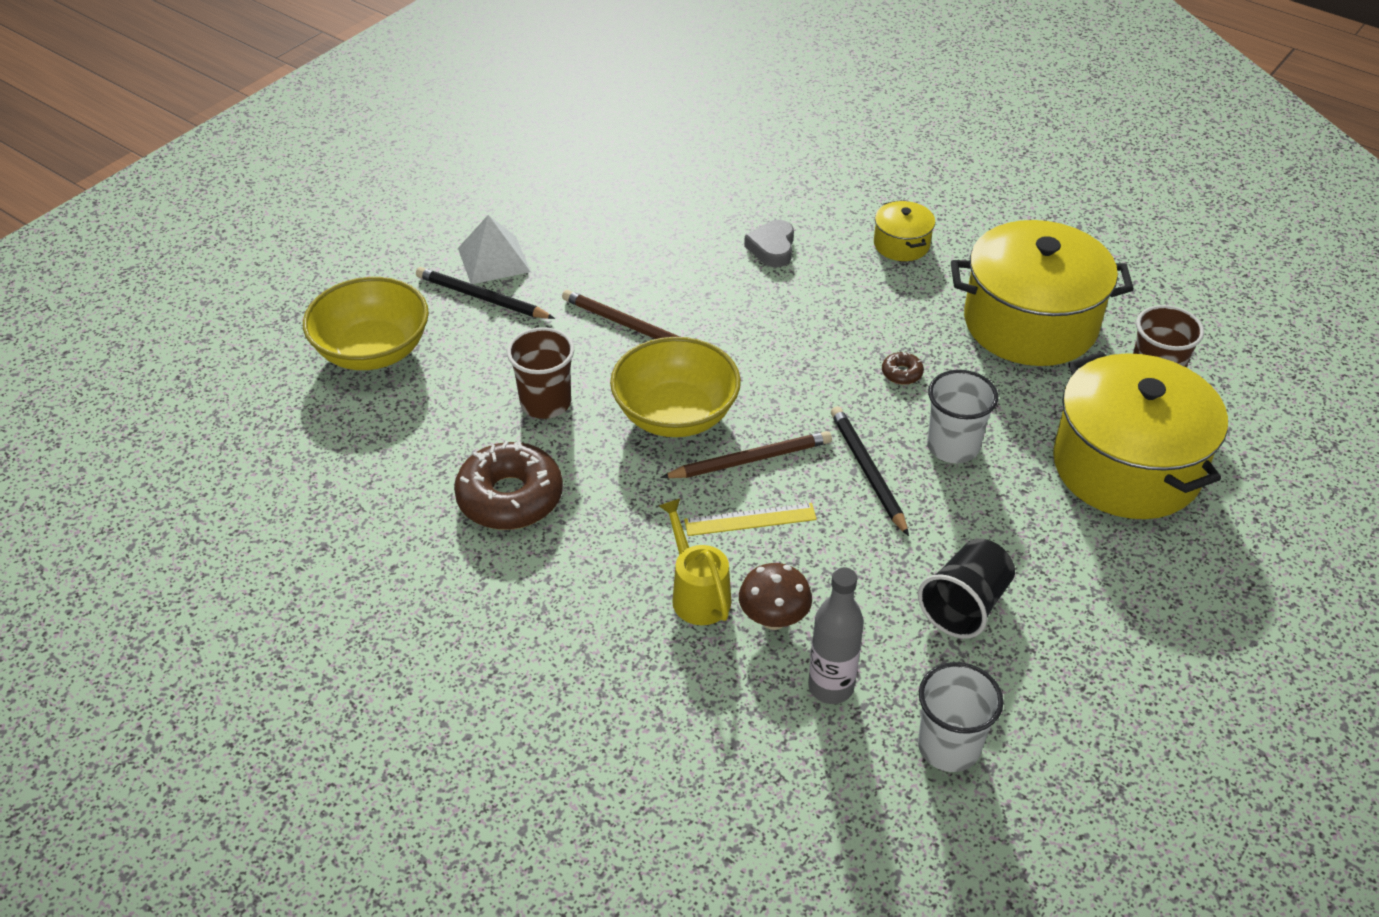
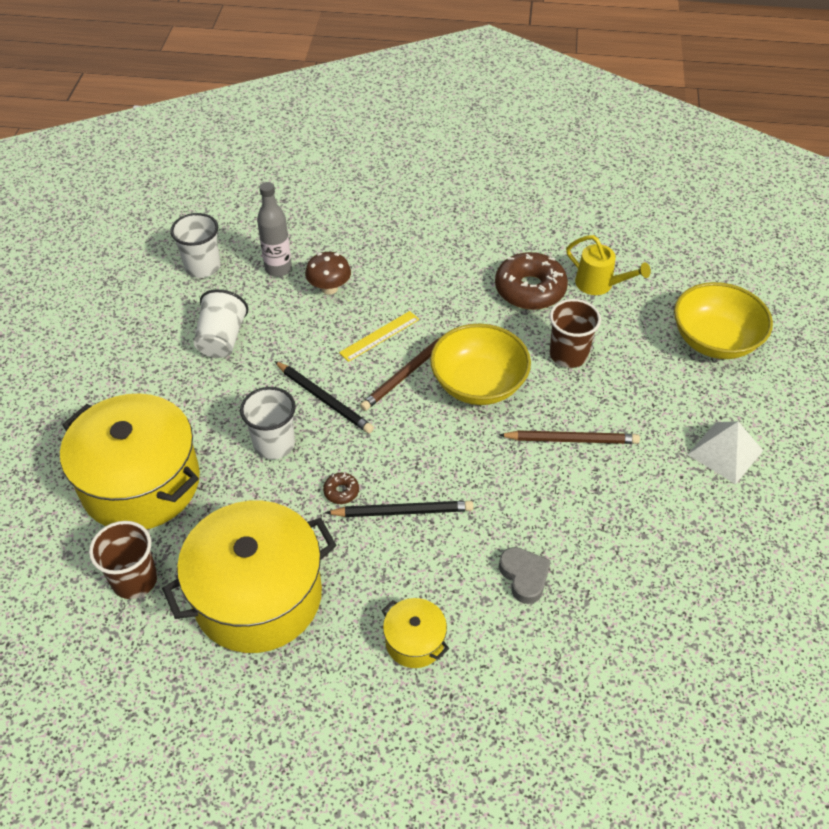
camera: 150 degrees right, 5 degrees up
black pencil [416,267,555,319] -> black pencil moved to [325,501,474,517]
yellow watering can [659,498,731,625] -> yellow watering can moved to [566,235,651,295]
black cup [918,538,1015,639] -> white cup [194,289,248,358]

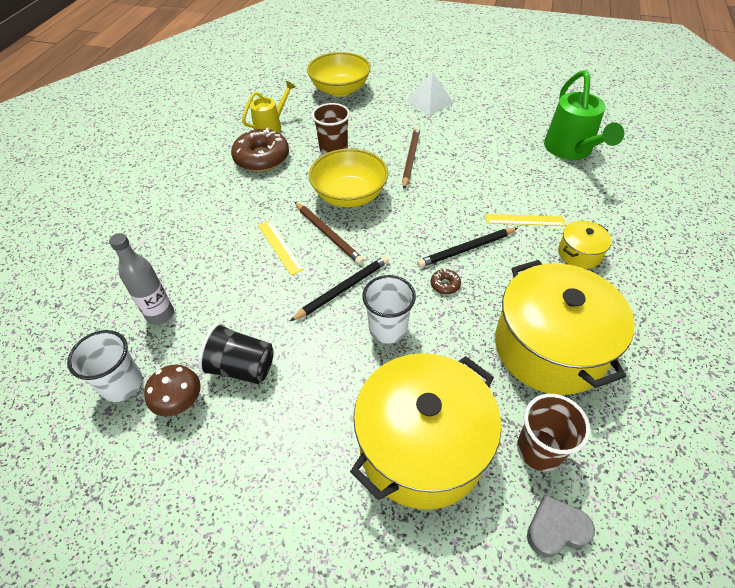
camera: 80 degrees left, 0 degrees up
white cup [194,289,248,358] -> black cup [198,323,274,384]
brown mushroom [305,252,351,295] -> brown mushroom moved to [144,365,201,416]
black pencil [325,501,474,517] -> black pencil turned 120 degrees counterclockwise [417,228,518,268]
grey heart [499,547,551,604] -> grey heart moved to [527,494,595,557]
none -> yellow ruler [486,214,566,226]
none -> green watering can [544,70,624,160]

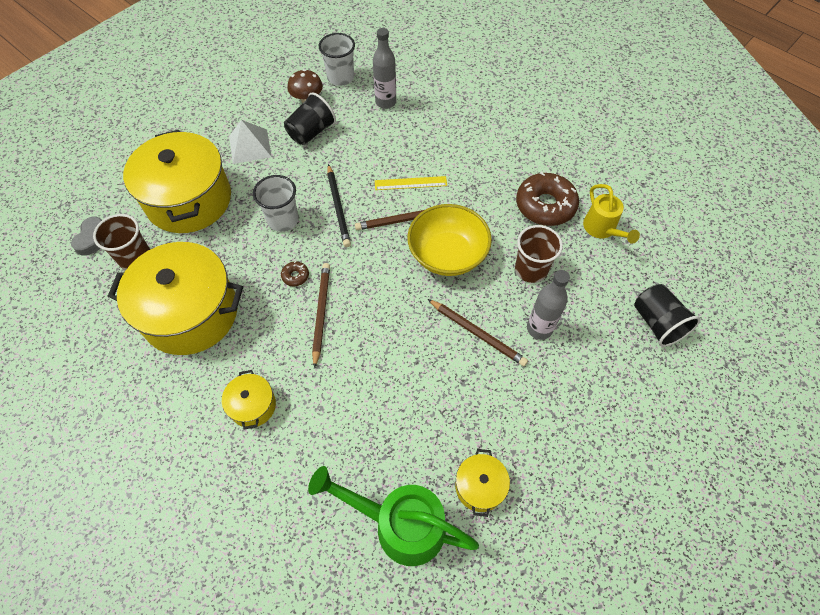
camera: 115 degrees right, 10 degrees up
yellow bowl [307,52,371,97] -> black cup [634,284,701,347]
white pyramid [407,72,454,115] -> white pyramid moved to [229,120,272,164]
black pencil [417,228,518,268] -> brown pencil [312,263,330,369]
yellow ruler [486,214,566,226] -> none
none -> yellow pot [456,449,510,517]
none -> grey bottle [527,270,570,340]

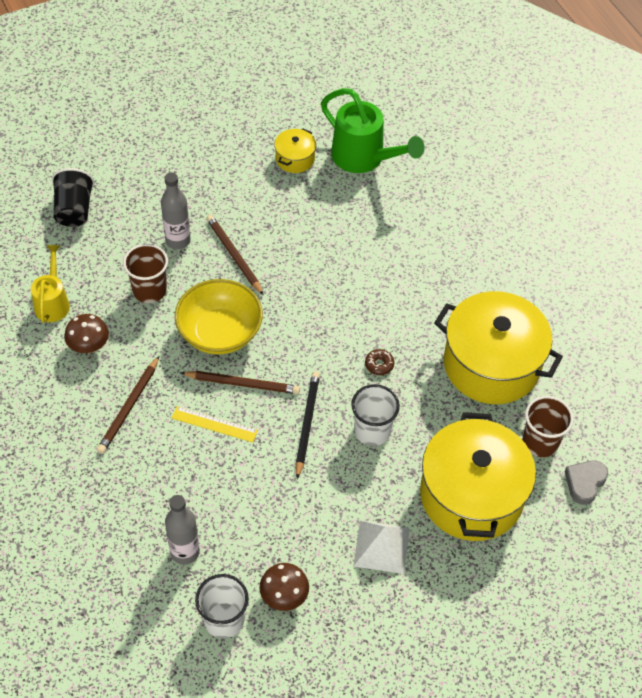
camera: 160 degrees left, 5 degrees down
yellow pot [222,370,276,430] -> none
black cup [284,92,336,145] -> none
brown pencil [312,263,330,369] -> brown pencil moved to [97,356,159,454]
brown donut [516,172,579,226] -> brown mushroom [64,314,109,353]

